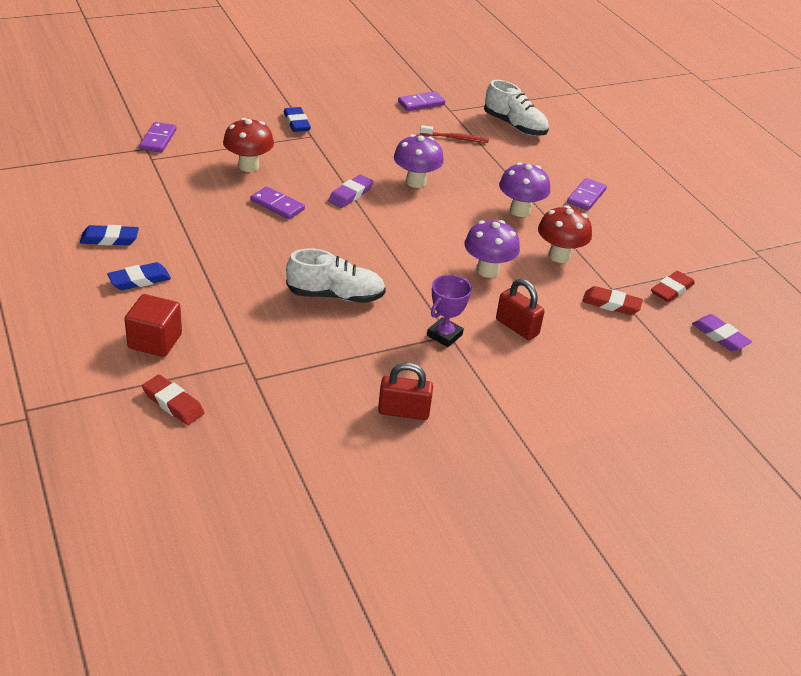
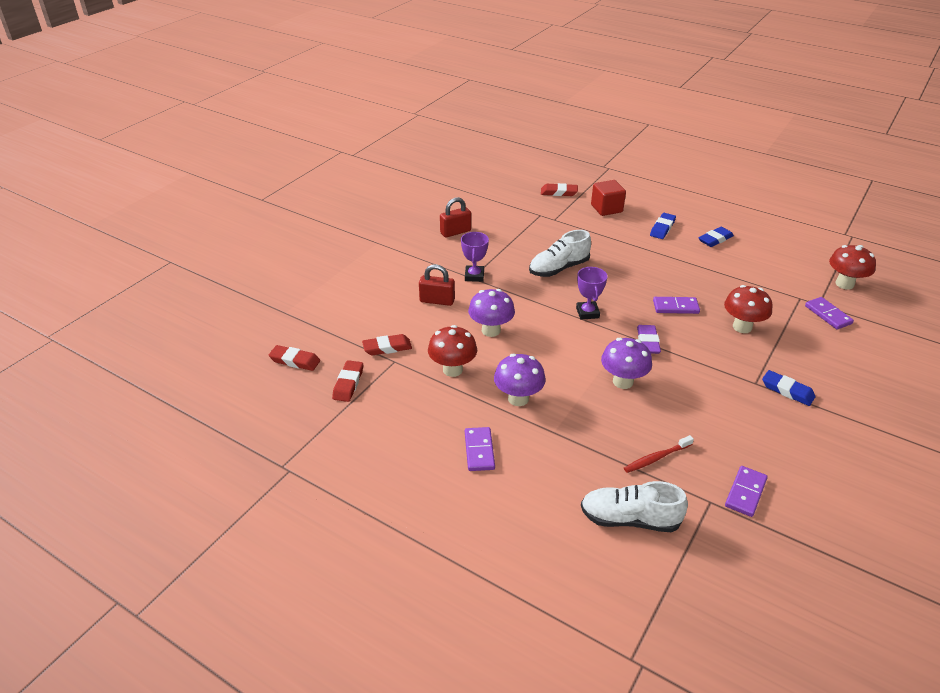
camera: 150 degrees right, 0 degrees up
purple eraser [692,314,752,352] -> red eraser [269,345,320,371]
none -> purple trophy [576,267,608,320]
none -> red mushroom [829,245,876,290]

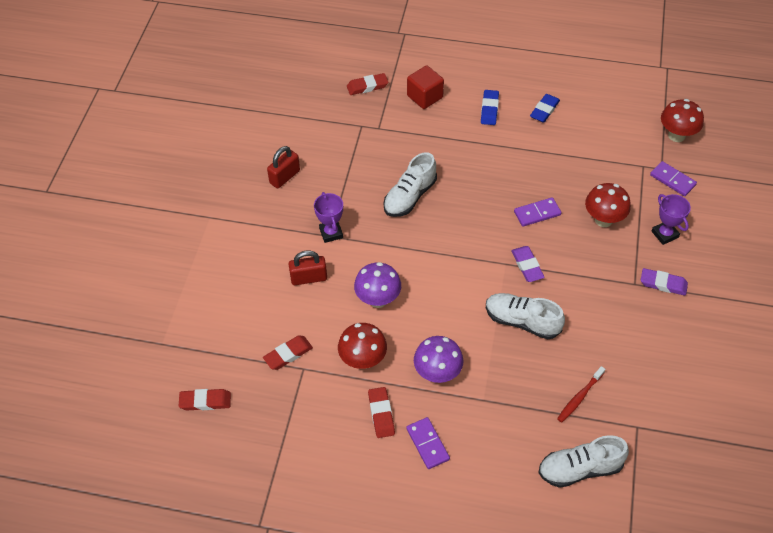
camera: 20 degrees left, 15 degrees up
red eraser [332,360,363,402] -> red eraser moved to [368,387,395,438]
purple trophy [576,267,608,320] -> purple trophy moved to [651,194,691,245]
purple mushroom [601,338,652,389] -> white shoe [486,293,565,339]
purple domino [725,466,768,517] -> none
blue eraser [762,370,816,406] -> purple eraser [641,268,688,296]

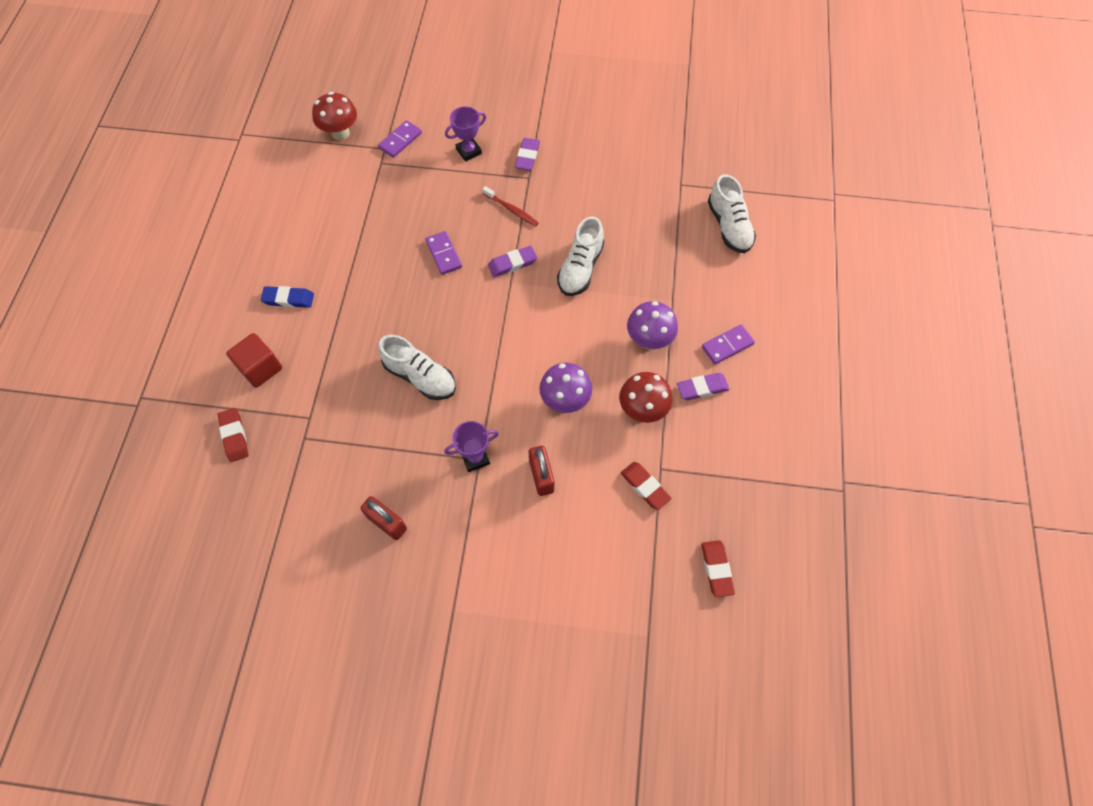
camera: 95 degrees left, 10 degrees up
red eraser [368,387,395,438] -> purple eraser [677,373,729,400]
blue eraser [530,94,560,123] -> none
red toothbrush [557,366,605,423] -> red toothbrush moved to [482,186,539,227]
red mushroom [585,183,631,227] -> none

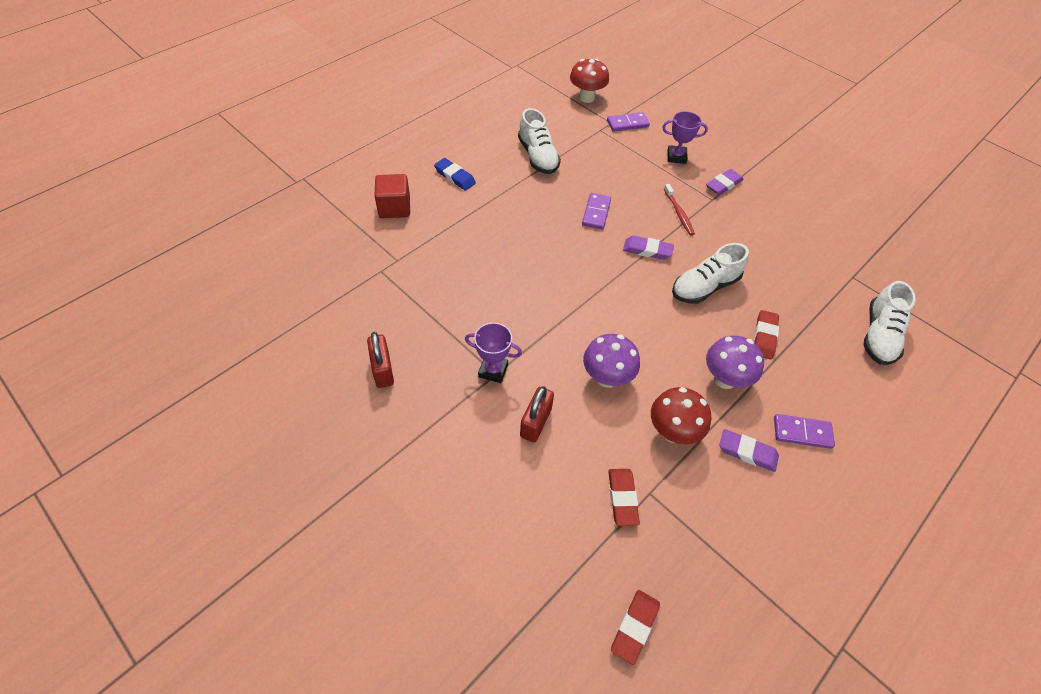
camera: 35 degrees right, 10 degrees down
red eraser [218,408,249,462] -> red eraser moved to [754,310,779,359]
white shoe [378,335,456,400] -> white shoe moved to [518,108,561,174]

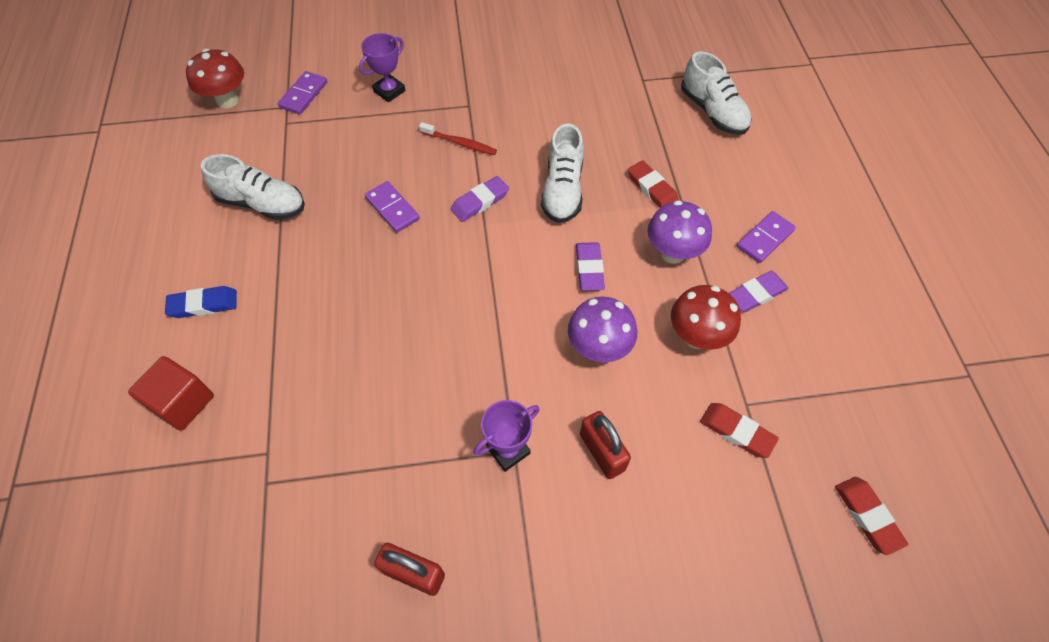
camera: 50 degrees left, 5 degrees up
purple eraser [706,169,743,195] -> purple eraser moved to [576,242,605,291]

